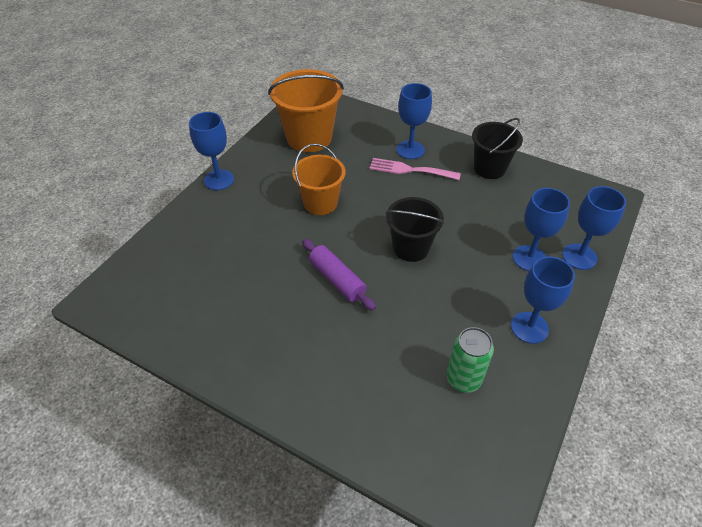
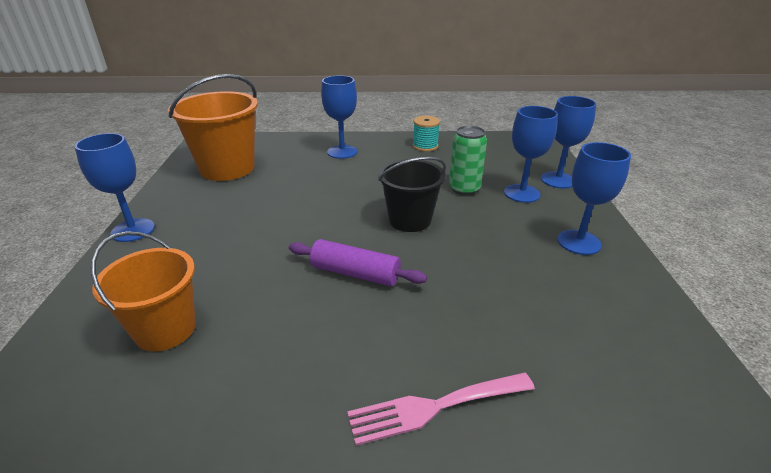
camera: 30 degrees left, 15 degrees down
orange bucket [292,143,346,215] -> orange bucket moved to [91,231,196,352]
pink fork [370,158,461,180] -> pink fork moved to [347,373,535,446]
green can [447,327,494,393] -> green can moved to [449,126,487,195]
black bucket [472,118,523,179] -> turquoise spool [413,116,440,152]

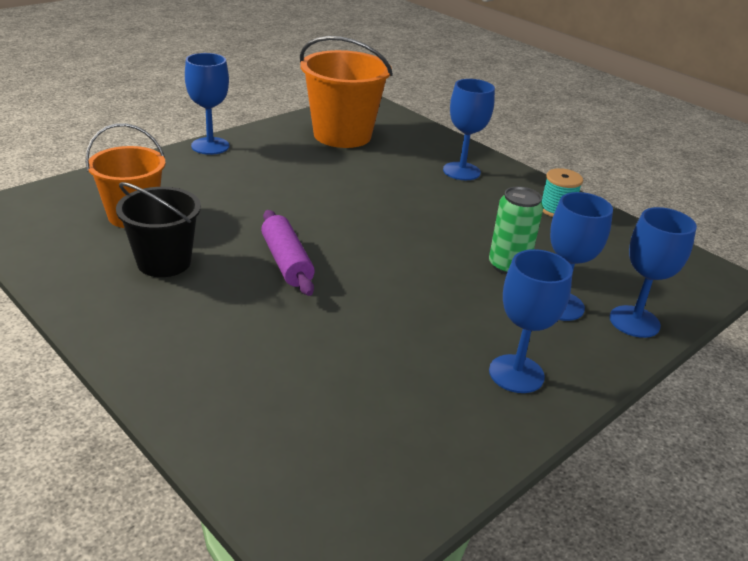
camera: 45 degrees right, 0 degrees up
pink fork [347,373,535,446] -> none
black bucket [378,157,446,232] -> black bucket moved to [116,182,201,277]

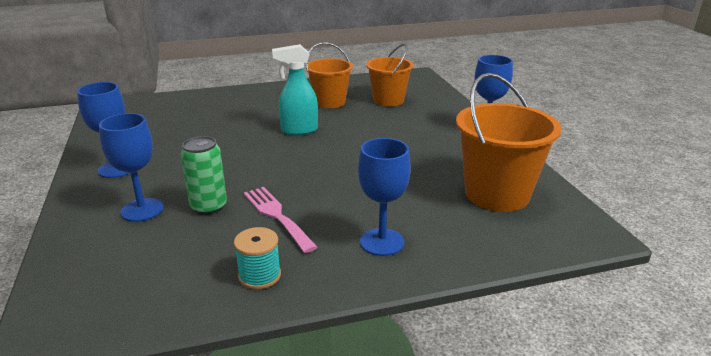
camera: 120 degrees right, 5 degrees down
black bucket [116,182,201,277] -> orange bucket [305,42,353,108]
purple rolling pin [261,210,315,296] -> turquoise spray bottle [272,44,318,135]
blue goblet [610,207,697,338] -> none
none -> pink fork [244,187,317,253]

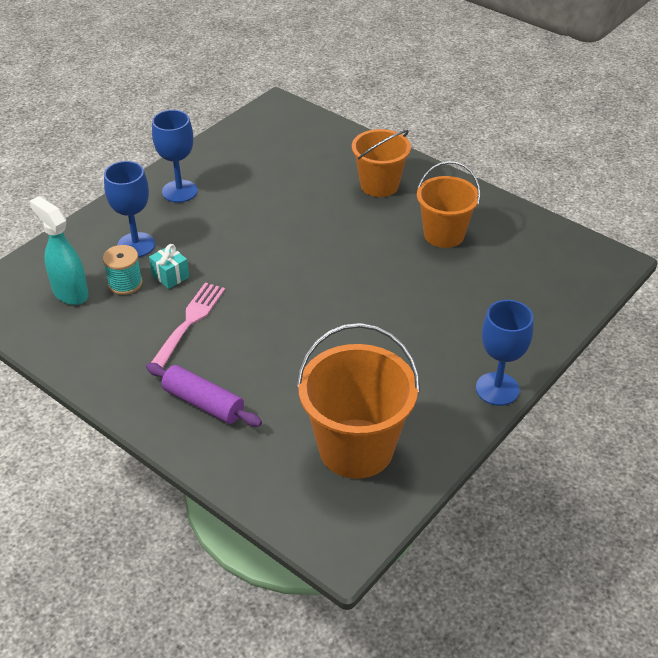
camera: 55 degrees right, 15 degrees up
green can [180,136,227,215] -> turquoise gift [149,244,189,289]
turquoise spool [234,227,281,290] -> turquoise spool moved to [103,245,143,295]
turquoise spray bottle [272,44,318,135] -> turquoise spray bottle moved to [29,196,89,305]
blue goblet [358,138,411,256] -> purple rolling pin [146,363,262,427]
orange bucket [366,43,414,107] -> orange bucket moved to [352,129,411,197]

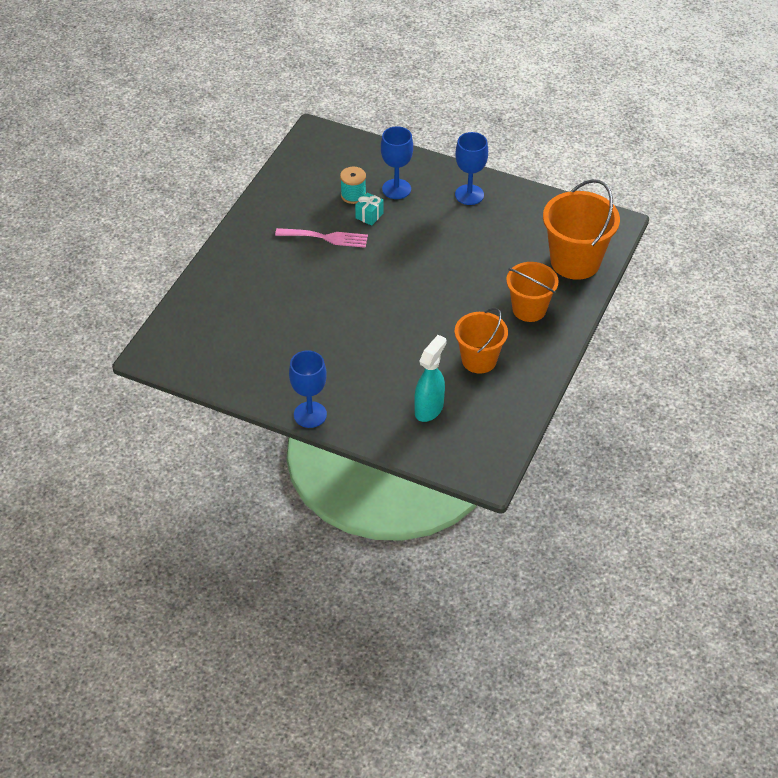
camera: 75 degrees right, 5 degrees up
turquoise spray bottle [29,196,89,305] -> turquoise spray bottle moved to [414,335,447,422]
purple rolling pin [146,363,262,427] -> none
orange bucket [296,323,420,479] -> orange bucket moved to [543,179,620,280]

